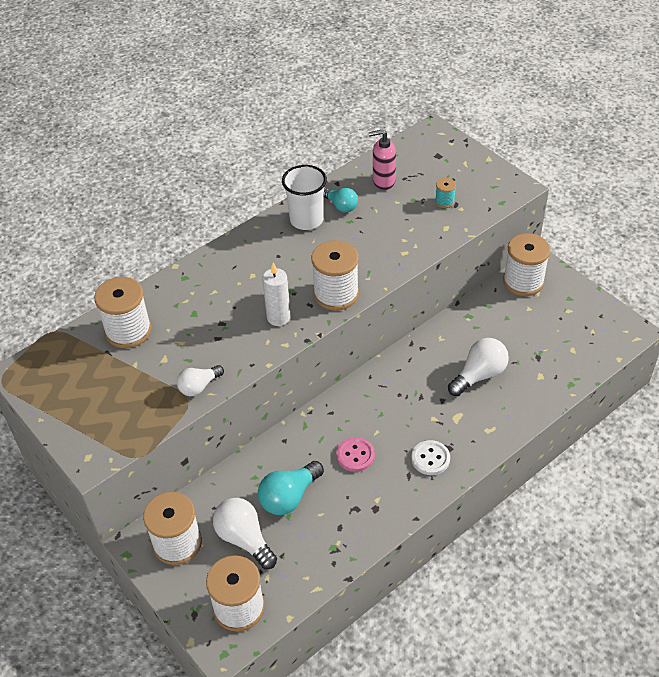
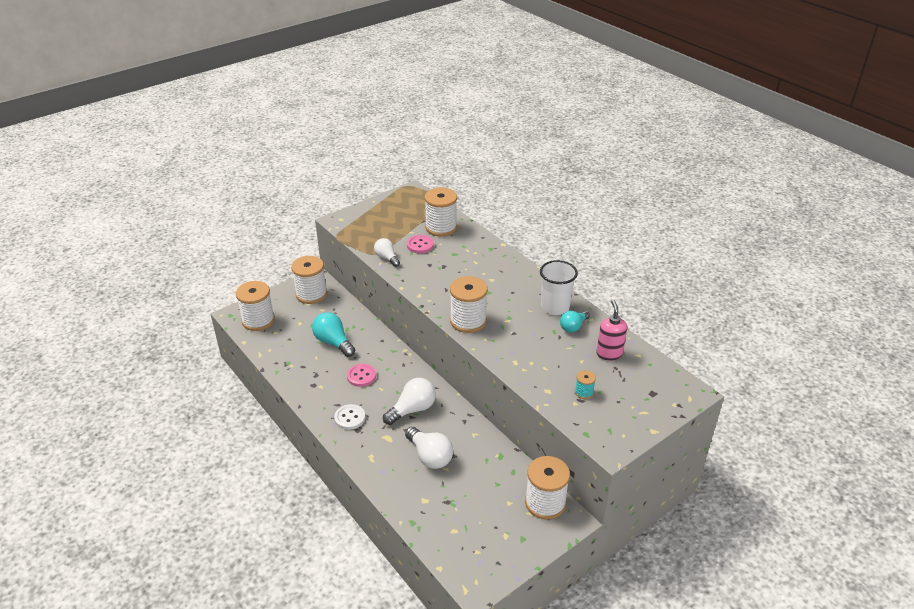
camera: 90 degrees right, 10 degrees down
white light bulb [213,498,277,569] -> white light bulb moved to [383,378,436,425]
white candle [262,263,291,326] -> none
none -> pink button [407,235,434,253]

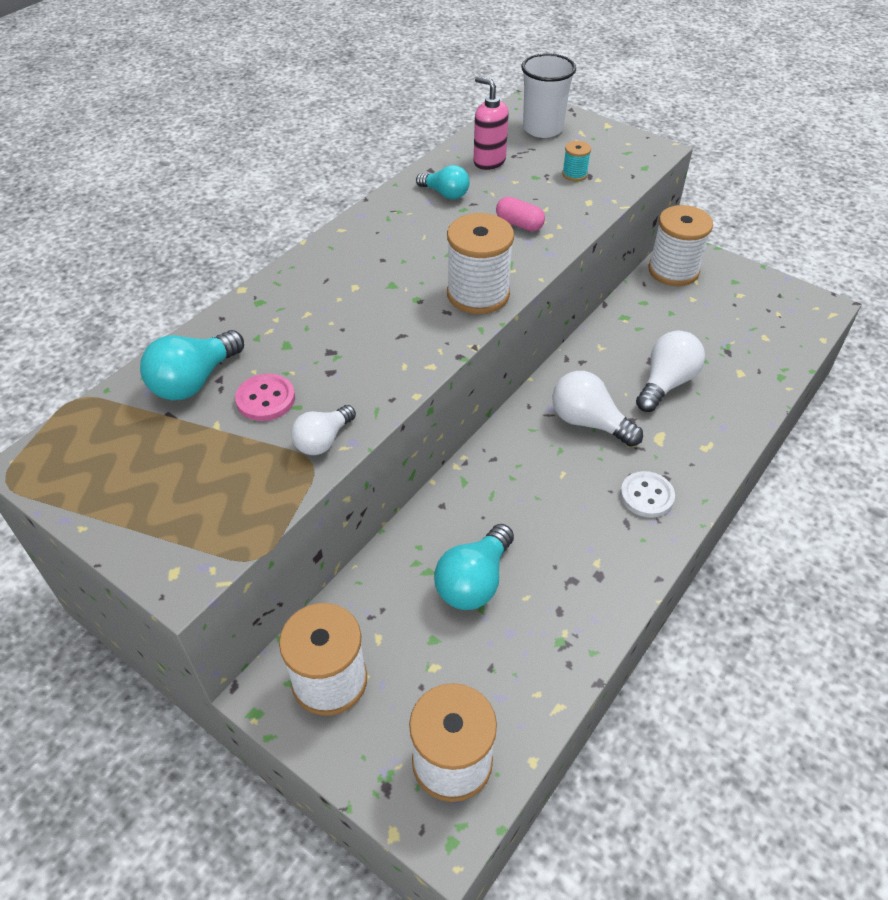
camera: 105 degrees left, 10 degrees up
pink button [347,364,376,387] -> none
white spool [425,188,457,237] -> turquoise light bulb [140,330,244,400]
white cup [540,260,578,315] -> white cup moved to [521,53,576,138]
pink soap dispenser [596,300,627,361] -> pink soap dispenser turned 60 degrees clockwise [473,76,509,170]
none -> pink capsule [496,197,545,231]

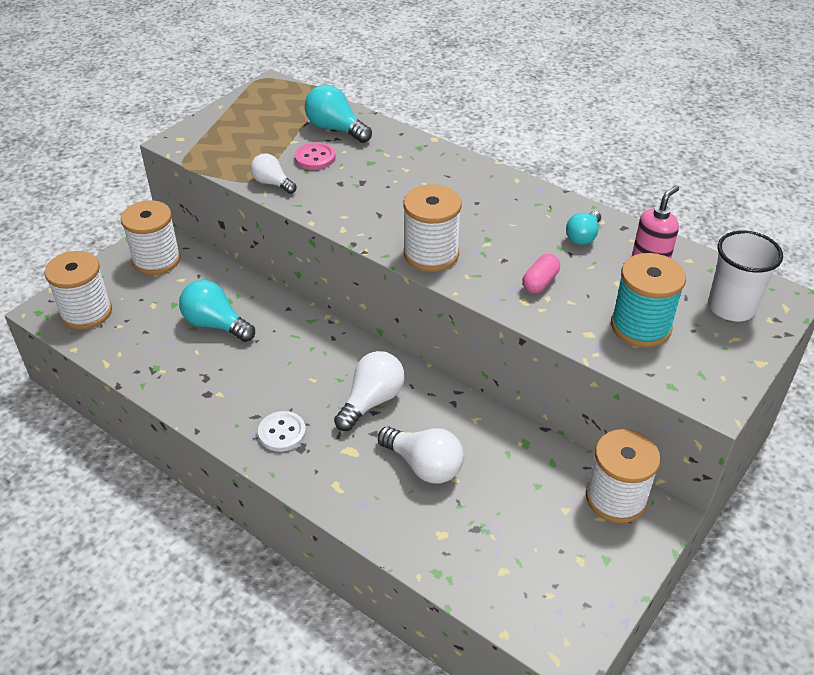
camera: 90 degrees right, 5 degrees down
turquoise spool [562,141,591,181] -> turquoise spool [611,253,686,347], size x2.15

